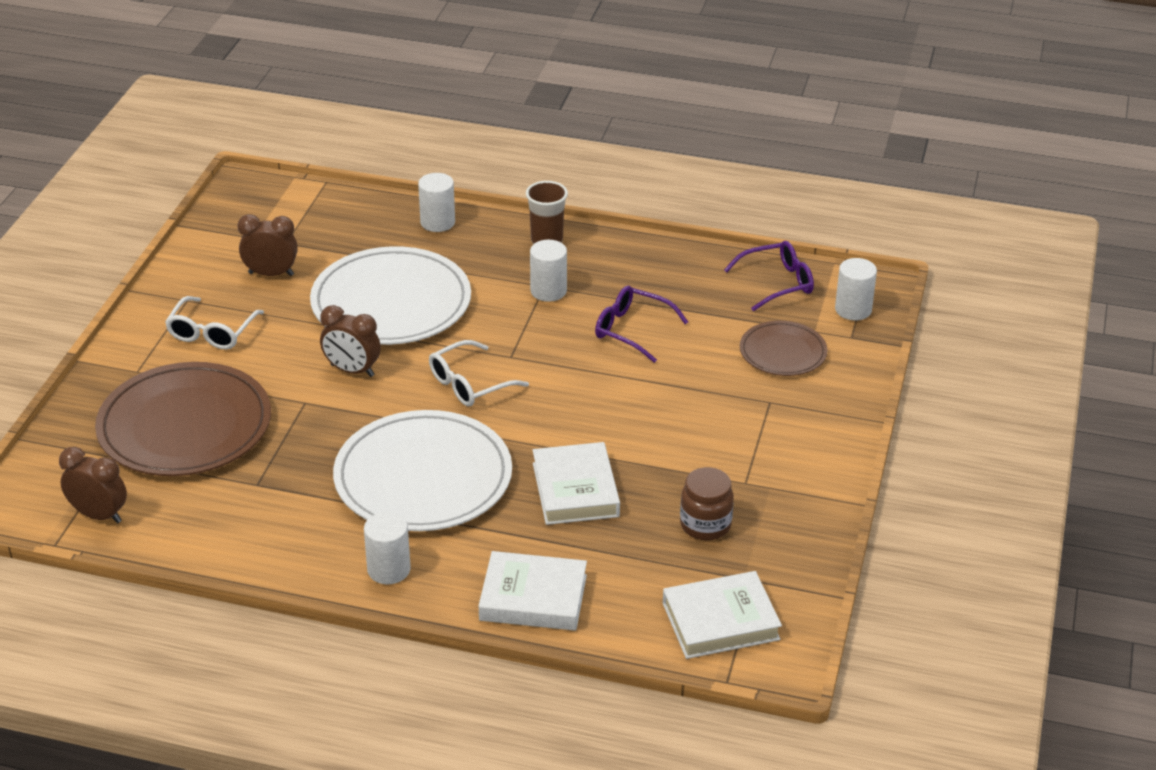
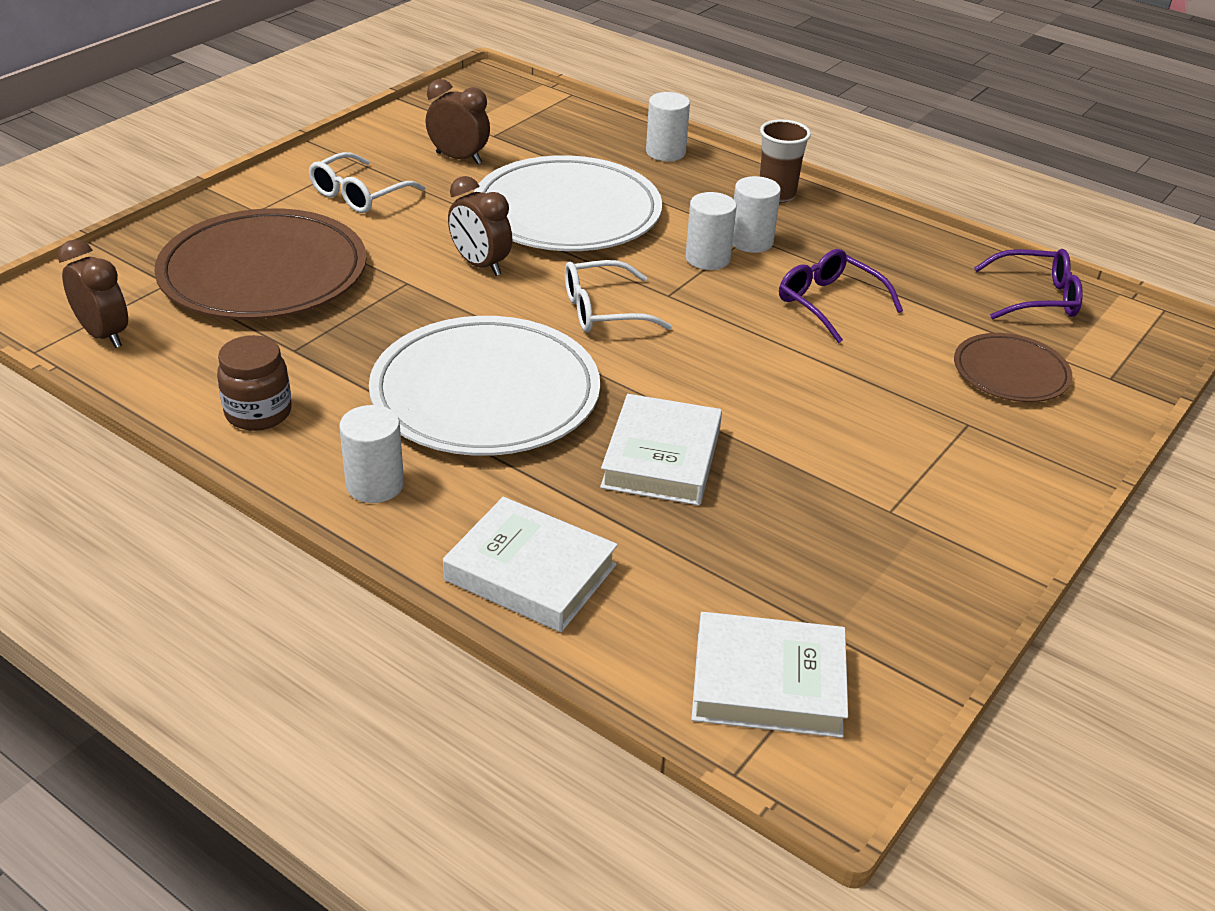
camera: 20 degrees right, 0 degrees up
brown jar [680,467,734,540] -> brown jar moved to [217,335,292,431]
white cylinder [835,258,877,321] -> white cylinder moved to [685,192,737,270]

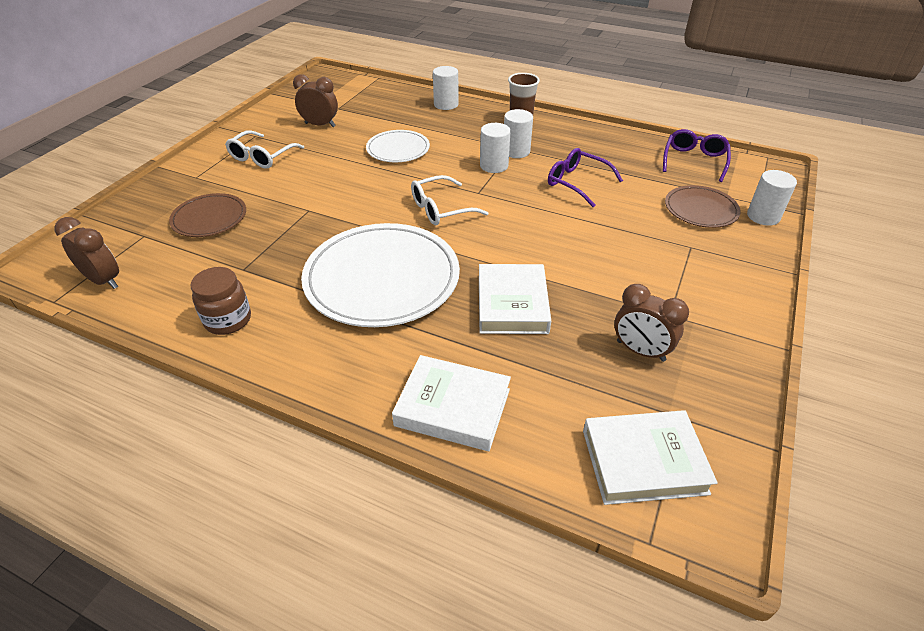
camera: 10 degrees left, 5 degrees up
brown plate [154,208,366,320] -> brown plate [169,193,246,237], size x0.53
white cylinder [339,405,404,503] -> white cylinder moved to [747,170,797,226]
brown clock [448,176,512,276] -> brown clock moved to [614,284,689,362]
white plate [474,155,662,251] -> white plate [366,130,430,162], size x0.53
purple glasses [974,249,1083,320] -> purple glasses turned 60 degrees counterclockwise [663,129,731,182]

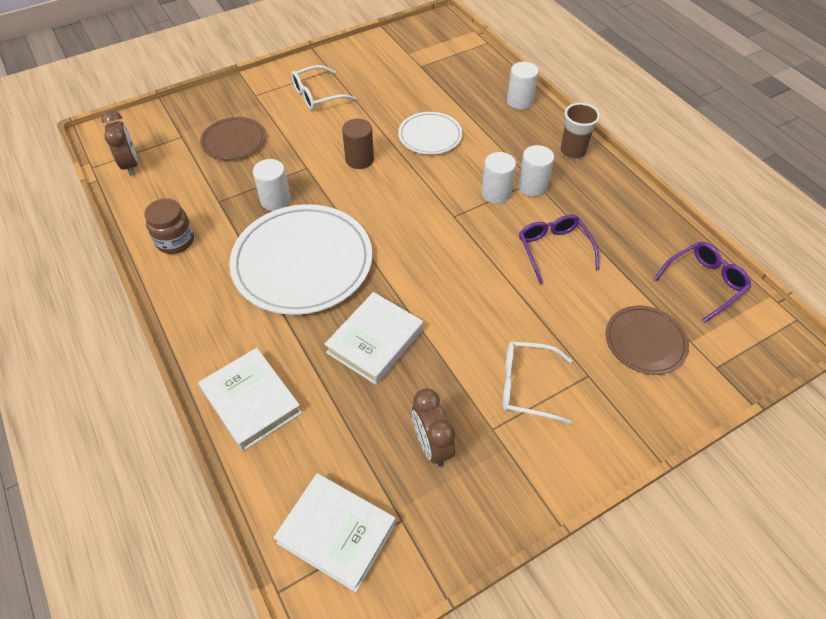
camera: 35 degrees right, 10 degrees up
brown clock [293,74,338,127] -> none
white glasses [411,175,488,225] -> white glasses moved to [503,341,572,424]
white cylinder [747,170,797,226] -> white cylinder moved to [253,159,291,211]
none -> brown cylinder [342,119,374,169]

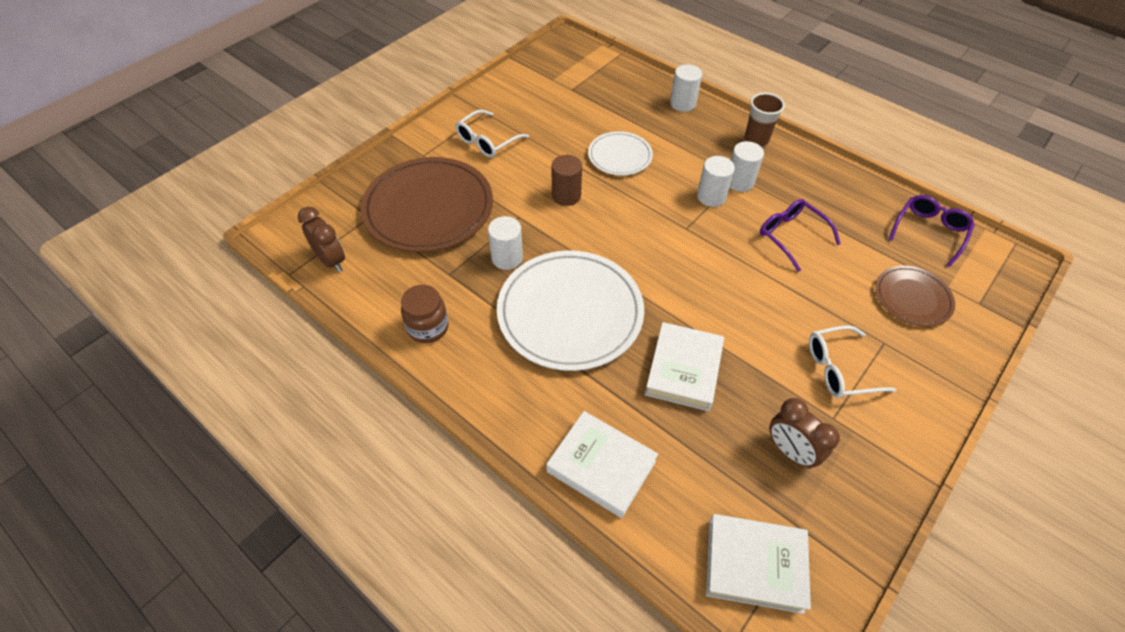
camera: 20 degrees left, 0 degrees up
brown plate [200,117,266,160] -> brown plate [361,157,493,252], size x1.88

